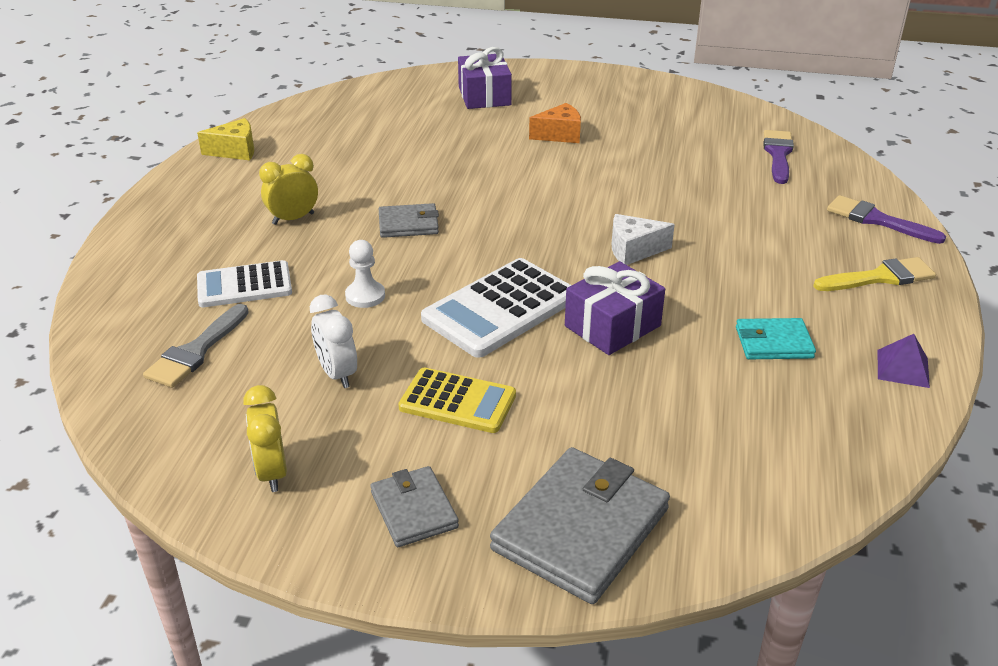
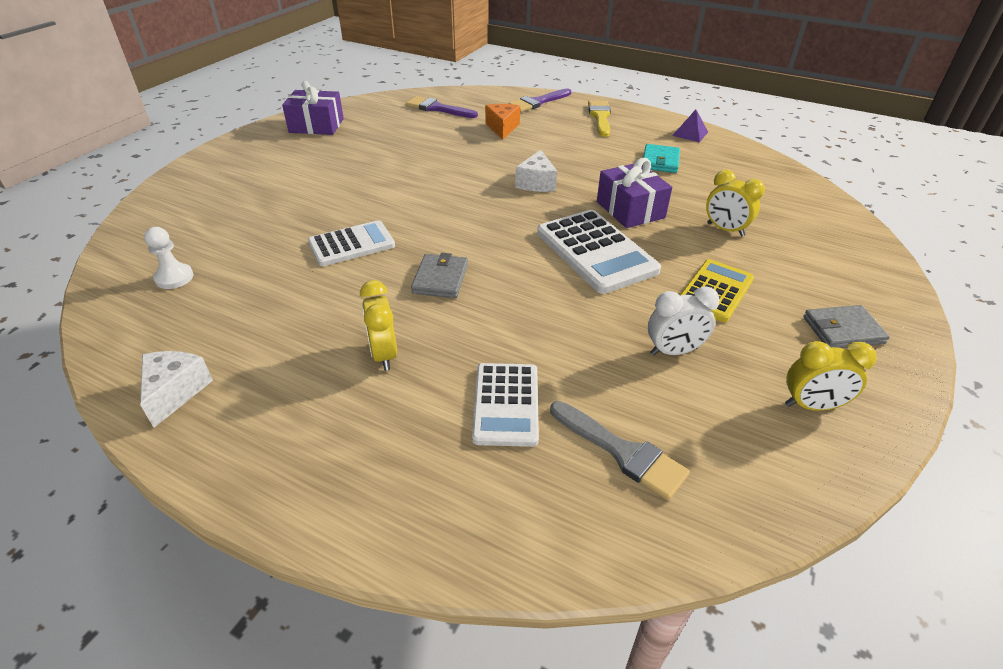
camera: 75 degrees left, 5 degrees up
yellow cheese [197,118,254,160] -> white cheese [140,351,213,428]
white pawn [345,240,385,308] -> white pawn moved to [144,227,193,289]
purple gift [458,47,512,109] -> purple gift moved to [282,81,344,135]
grey wallet [490,447,670,604] -> none
orange cheese [529,103,581,143] -> orange cheese moved to [485,104,520,139]
none -> white calculator [308,220,395,266]
none -> yellow clock [706,170,765,237]

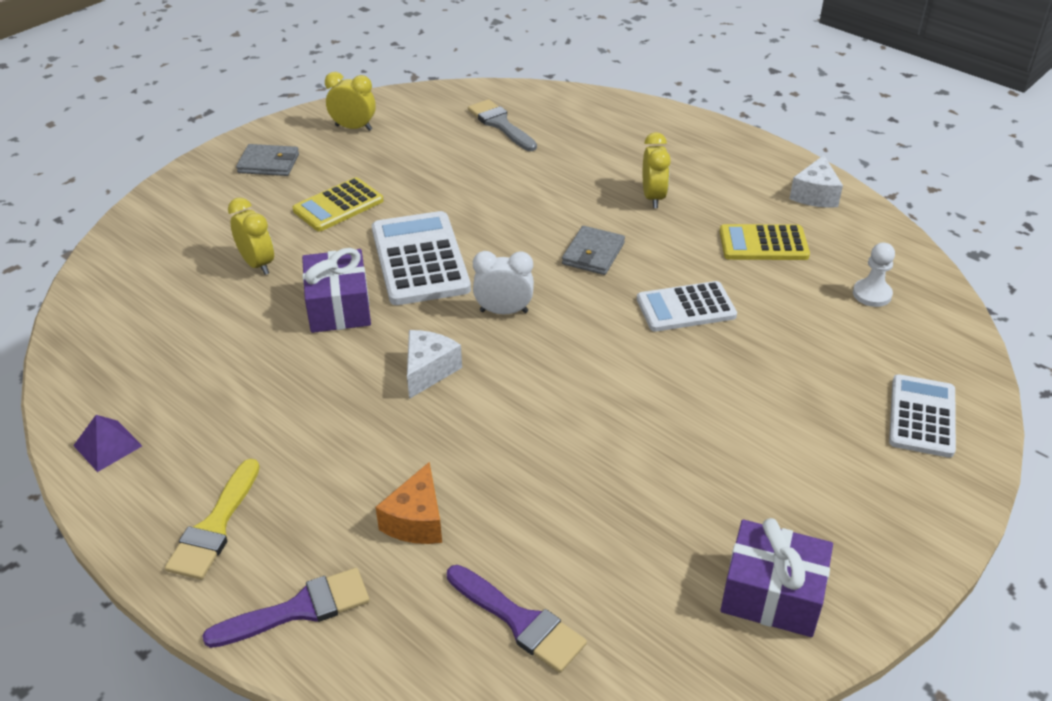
camera: 165 degrees left, 0 degrees up
white calculator [472,363,539,447] -> white calculator moved to [889,374,956,458]
turquoise wallet [643,144,680,173] -> none
white clock [648,286,720,356] -> white clock moved to [473,251,534,314]
none -> yellow calculator [719,224,810,260]

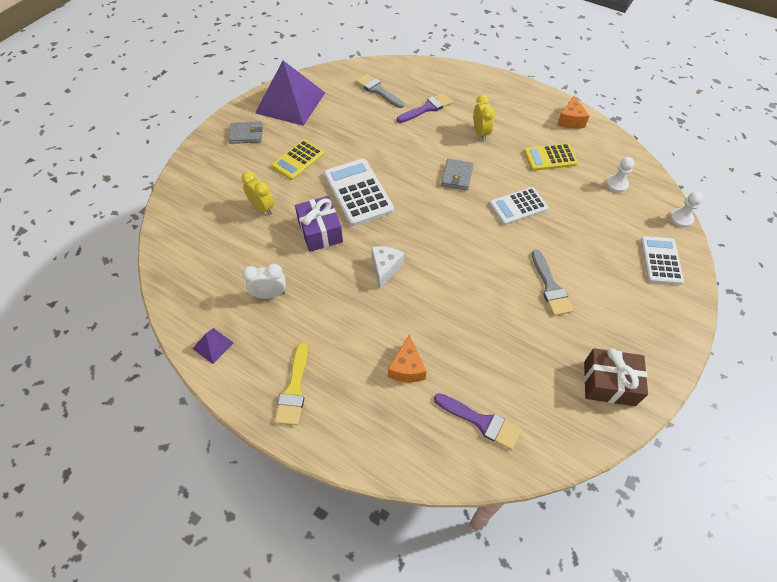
camera: 10 degrees left, 15 degrees up
purple brush [202,568,370,648] -> purple brush moved to [397,93,453,123]
yellow clock [325,72,376,131] -> purple pyramid [255,61,325,126]
white clock [473,251,534,314] -> white clock moved to [242,264,286,299]
purple gift [721,518,833,637] -> brown gift [584,348,648,406]
white cheese [789,155,843,208] -> orange cheese [557,96,589,129]
none -> grey brush [532,250,574,316]
none -> white pawn [670,192,703,228]

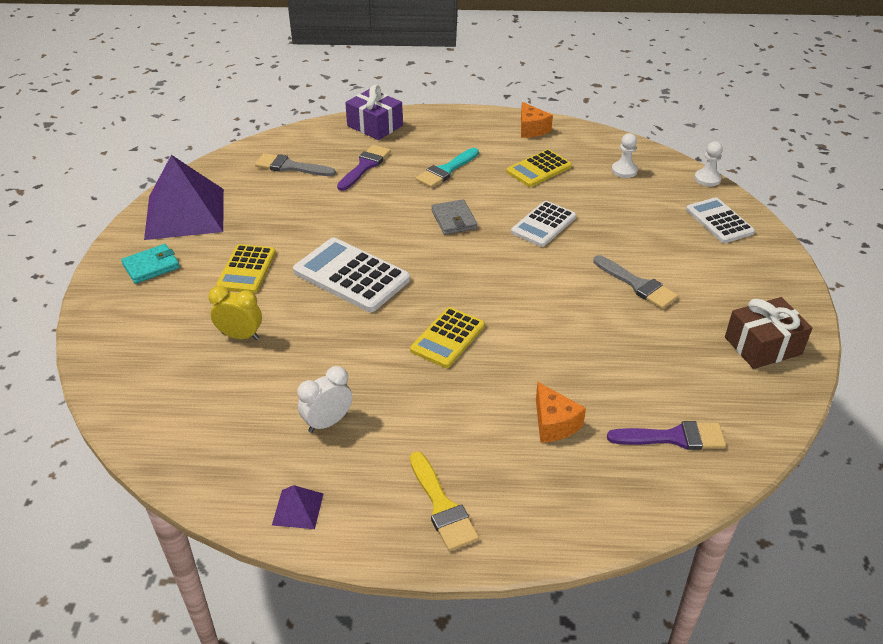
camera: 30 degrees left, 15 degrees down
grey wallet [228,122,263,144] -> turquoise wallet [121,244,180,284]
purple gift [295,196,343,252] -> purple gift moved to [345,85,403,140]
white cheese [371,246,404,288] -> yellow calculator [410,307,485,368]
yellow clock [473,95,495,141] -> turquoise brush [416,148,479,188]

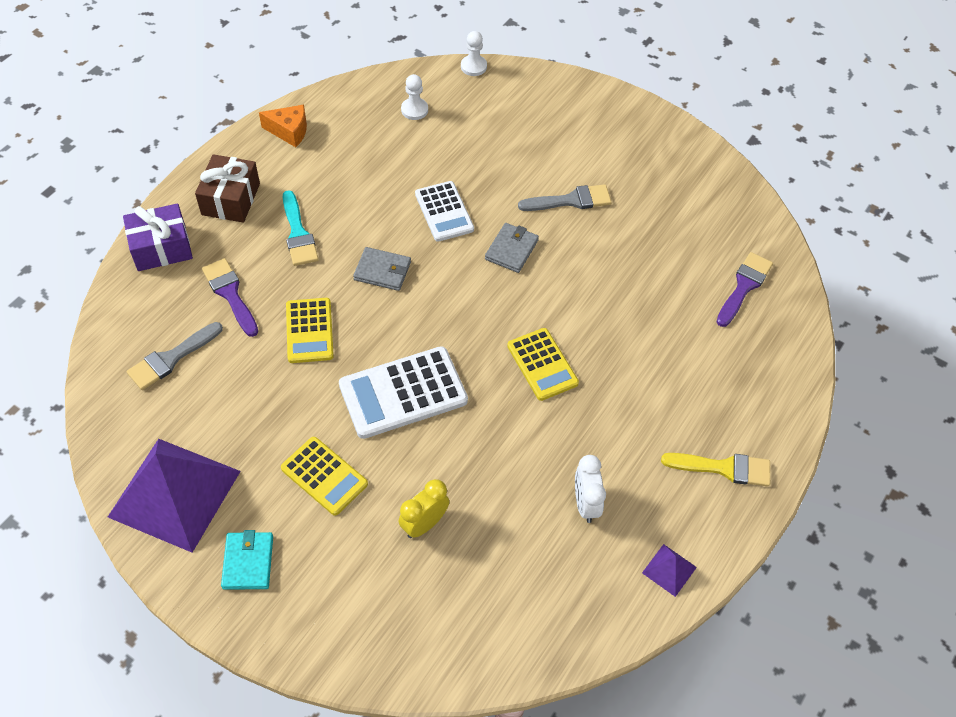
camera: 60 degrees left, 15 degrees up
yellow calculator [506,149,572,187] -> yellow calculator moved to [286,298,334,363]
orange cheese [536,382,586,443] -> none
white calculator [686,197,755,243] -> none
brown gift [725,297,812,369] -> brown gift moved to [195,154,260,223]
none -> grey wallet [485,223,539,273]

